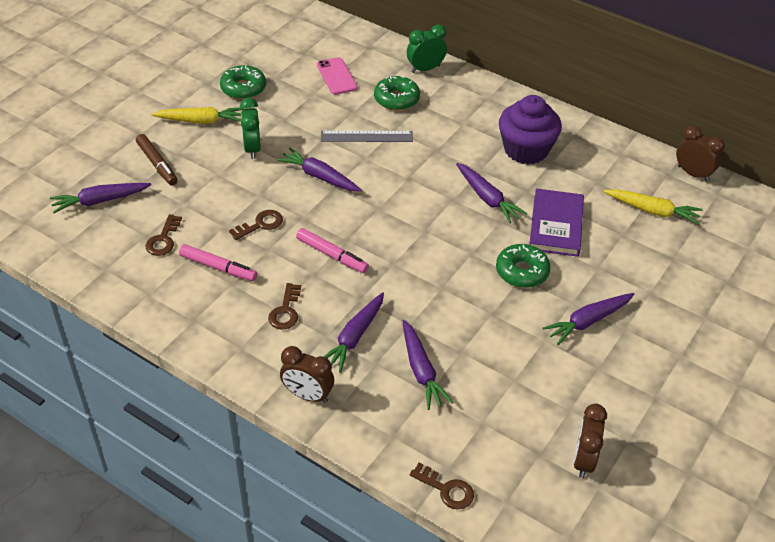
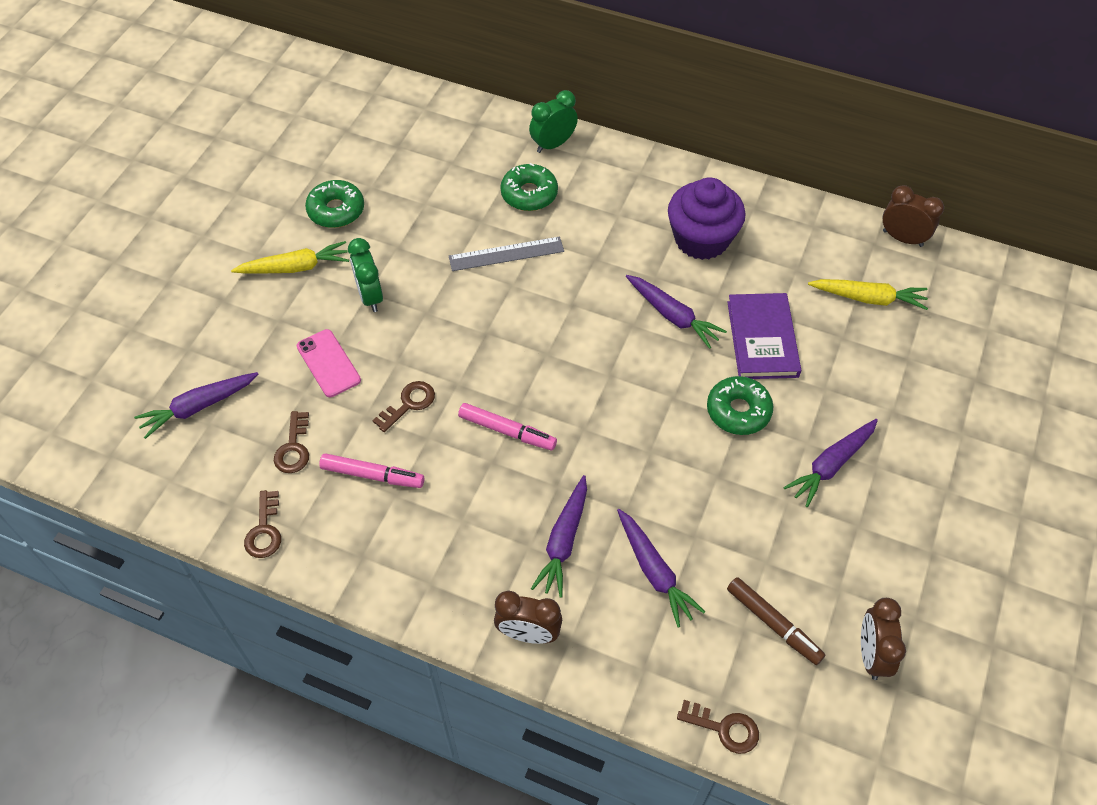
camera: 10 degrees left, 10 degrees up
brown marker [136,134,178,186] -> brown marker moved to [727,577,825,665]
brown key [268,283,301,330] -> brown key moved to [244,490,281,558]
purple carrot [277,148,362,192] -> none
pink phone [317,57,358,95] -> pink phone moved to [297,329,361,397]

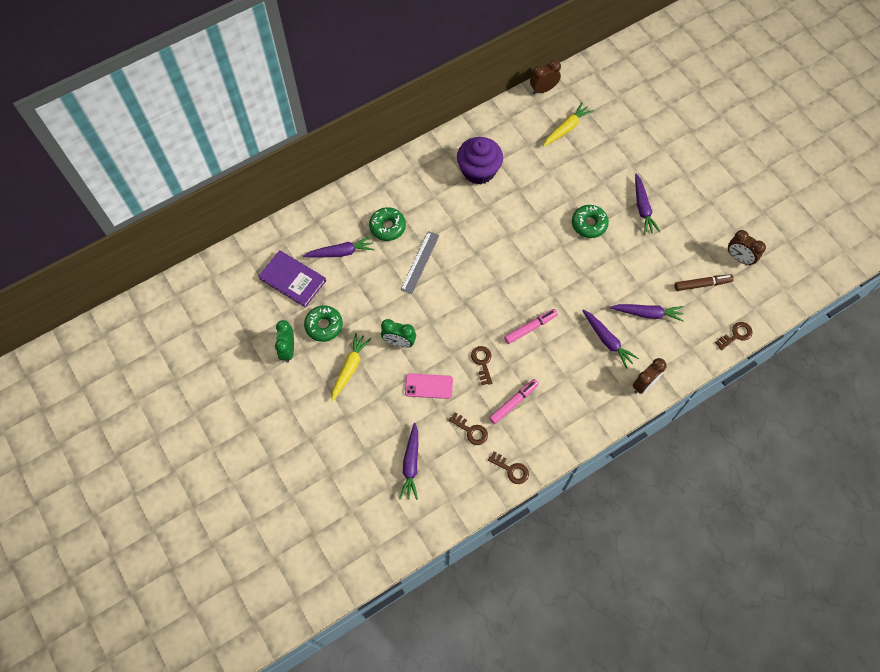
camera: 55 degrees left, 10 degrees up
green clock [529,90,578,153] -> green clock moved to [275,320,294,362]
purple carrot [626,275,727,349] -> purple carrot moved to [303,236,375,258]
purple book [727,293,801,379] -> purple book moved to [258,250,326,308]

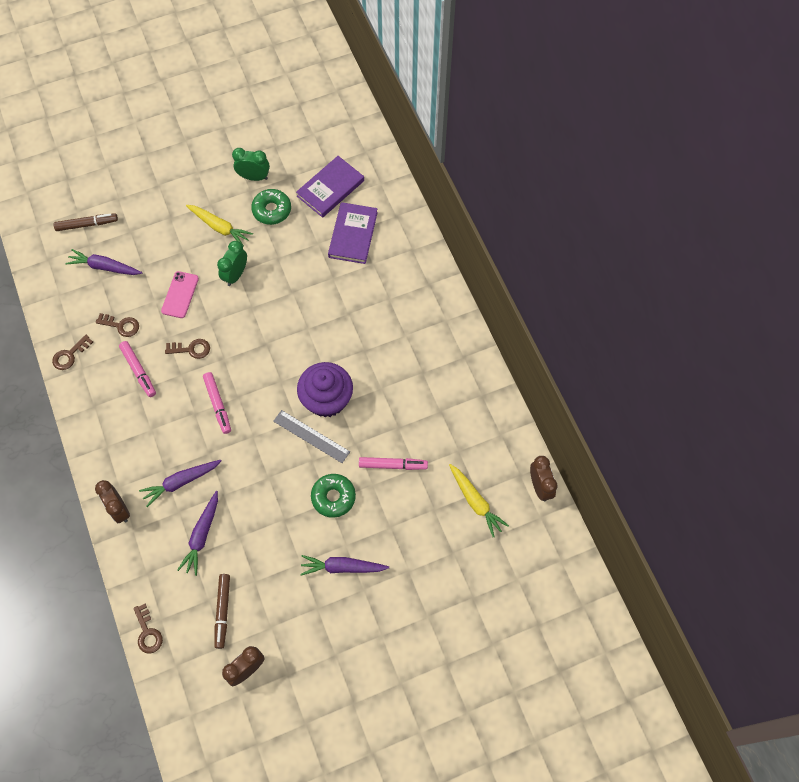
camera: 100 degrees right, 0 degrees up
purple carrot [303,236,375,258] -> purple book [328,202,378,264]
green donut [369,207,406,241] -> none
grey ruler [401,231,439,294] -> grey ruler moved to [273,410,350,463]
brown key [449,412,488,445] -> brown key turned 120 degrees counterclockwise [96,313,139,337]
purple cupcake [457,137,503,184] -> purple cupcake moved to [297,362,353,417]
none -> brown marker [54,213,118,231]
none -> pink marker [359,457,428,470]

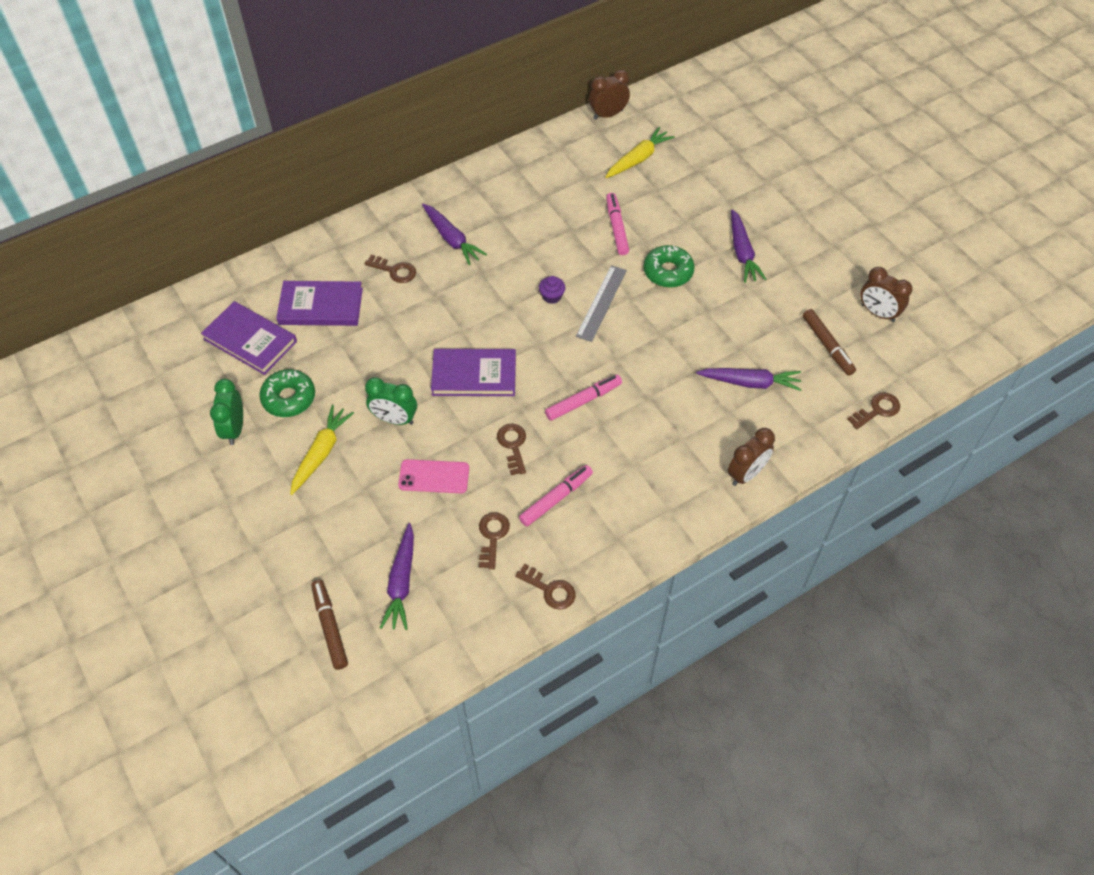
camera: 100 degrees left, 10 degrees down
purple carrot [139,460,222,507] -> purple carrot moved to [422,204,487,265]
brown marker [215,574,230,649] -> brown marker turned 75 degrees clockwise [803,309,856,376]
purple cupcake [297,362,353,417] -> purple cupcake [539,276,565,304], size x0.40
none -> brown key [365,254,416,283]
none -> purple book [431,349,516,396]

